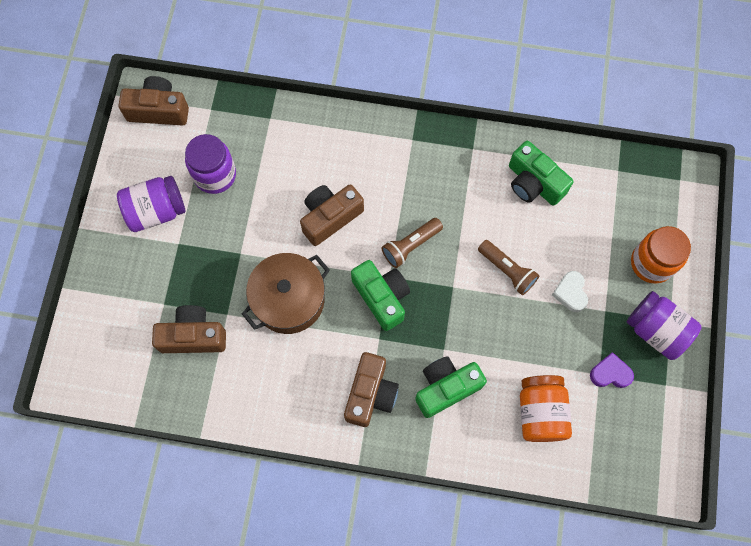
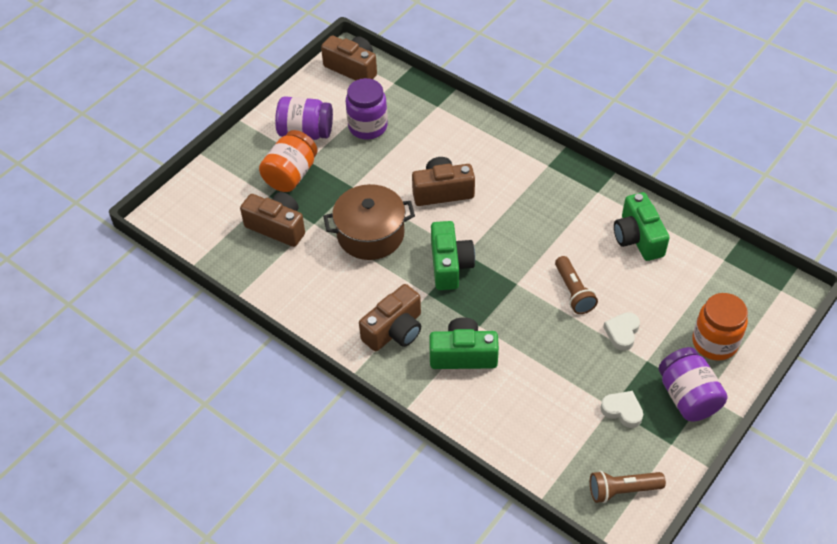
camera: 30 degrees right, 20 degrees down
brown flashlight [381,218,443,268] -> brown flashlight moved to [590,471,666,503]
orange jar [520,375,572,442] -> orange jar moved to [259,130,317,192]
purple heart [590,352,634,388] -> white heart [600,391,643,428]

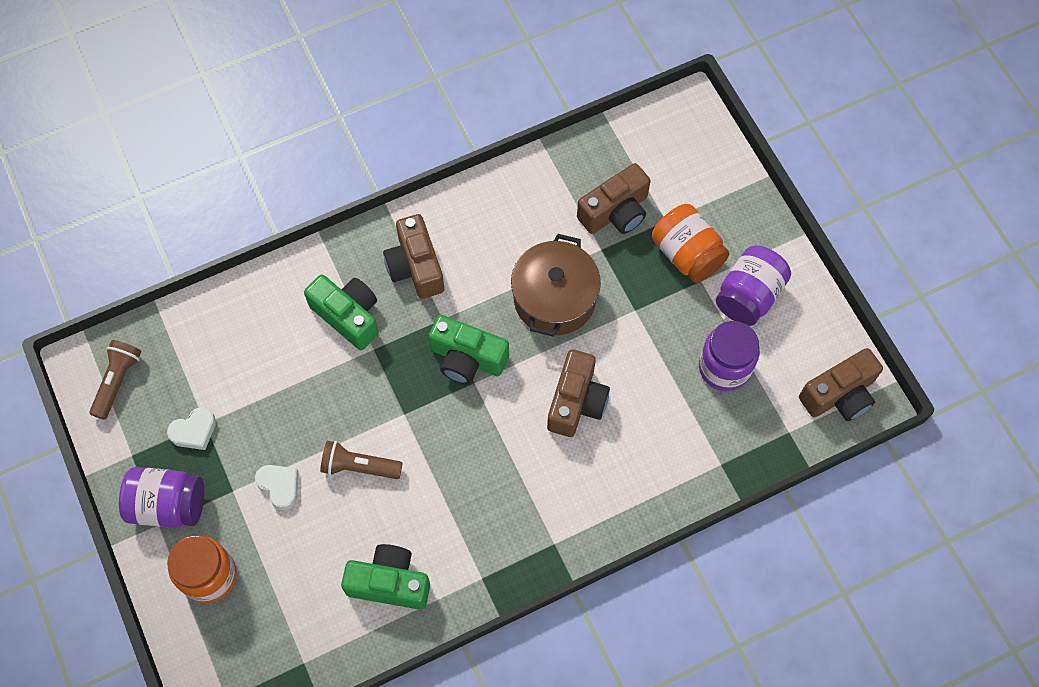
camera: 115 degrees right, 15 degrees up
green camera [430,317,499,369] -> green camera turned 75 degrees counterclockwise [304,275,379,350]

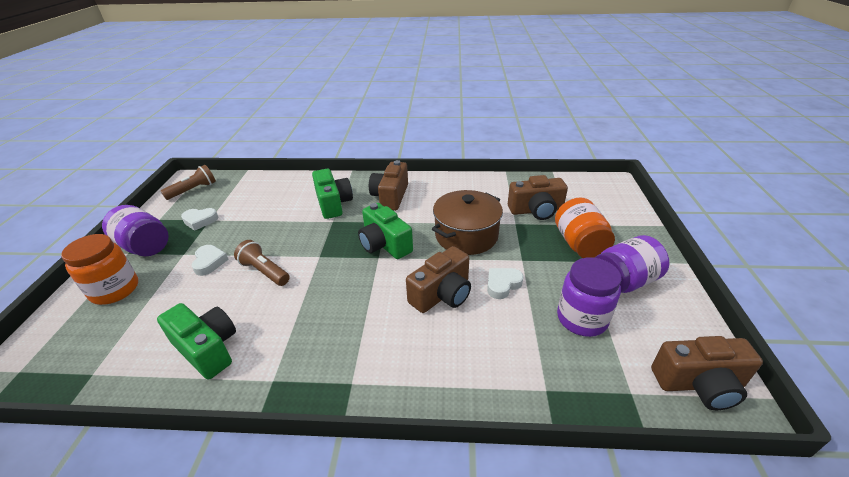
camera: 30 degrees right, 30 degrees down
none -> white heart [487,268,524,299]

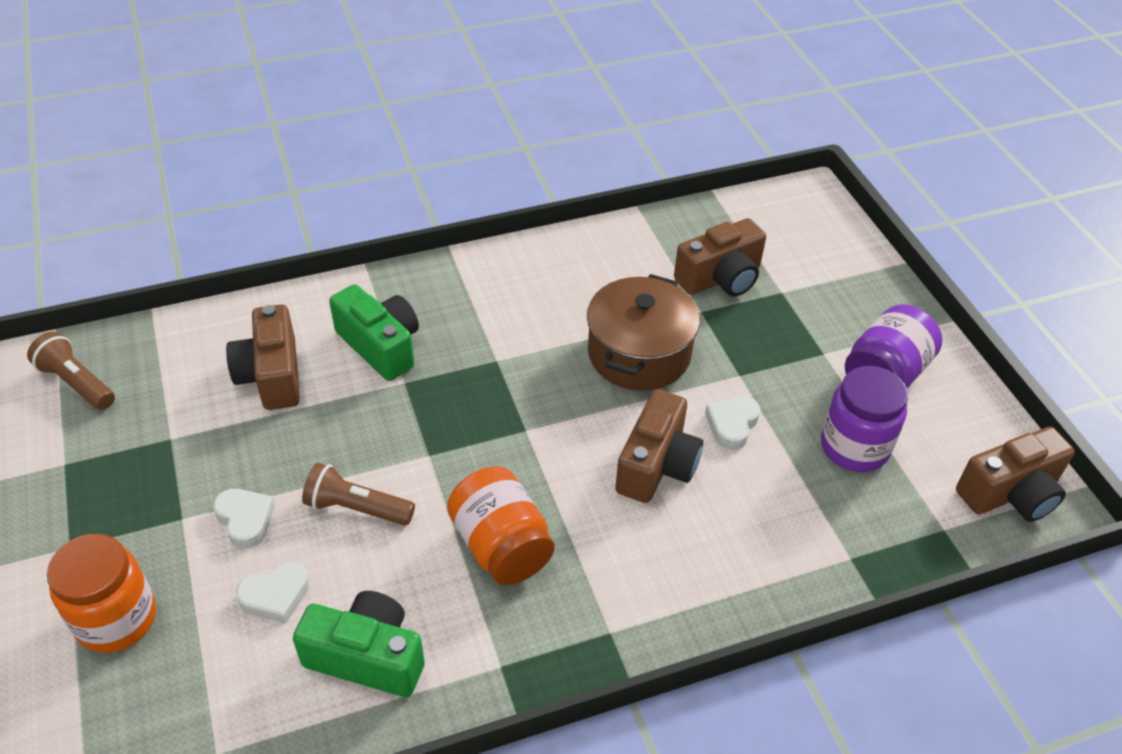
camera: 25 degrees left, 10 degrees up
purple jar [102,205,169,257] -> none
brown flashlight [161,165,216,200] -> brown flashlight turned 75 degrees counterclockwise [27,332,115,410]
white heart [181,208,218,231] -> white heart moved to [236,561,310,624]
green camera [358,203,413,259] -> none
brown camera [369,160,408,211] -> brown camera moved to [226,304,300,410]
orange jar [555,198,615,258] -> orange jar moved to [447,466,555,585]

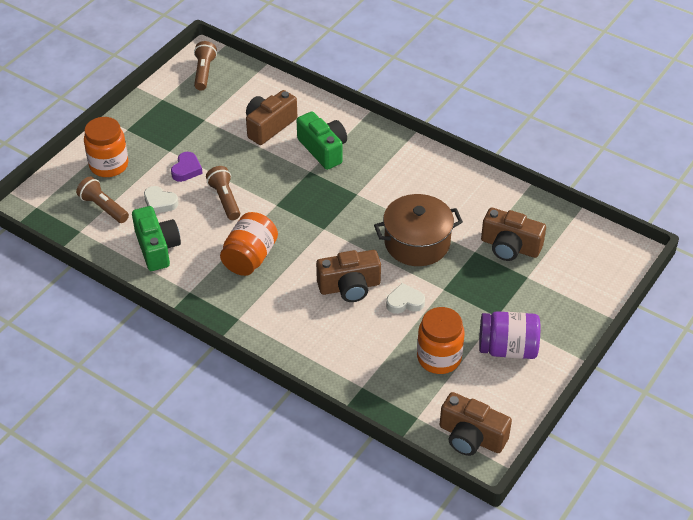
camera: 55 degrees right, 0 degrees up
white heart [213,489,275,549] -> purple heart [171,152,203,182]
green camera [329,284,419,381] -> green camera turned 45 degrees counterclockwise [297,112,347,170]
purple jar [821,366,908,472] -> orange jar [417,307,465,374]
none -> brown flashlight [76,177,129,223]

